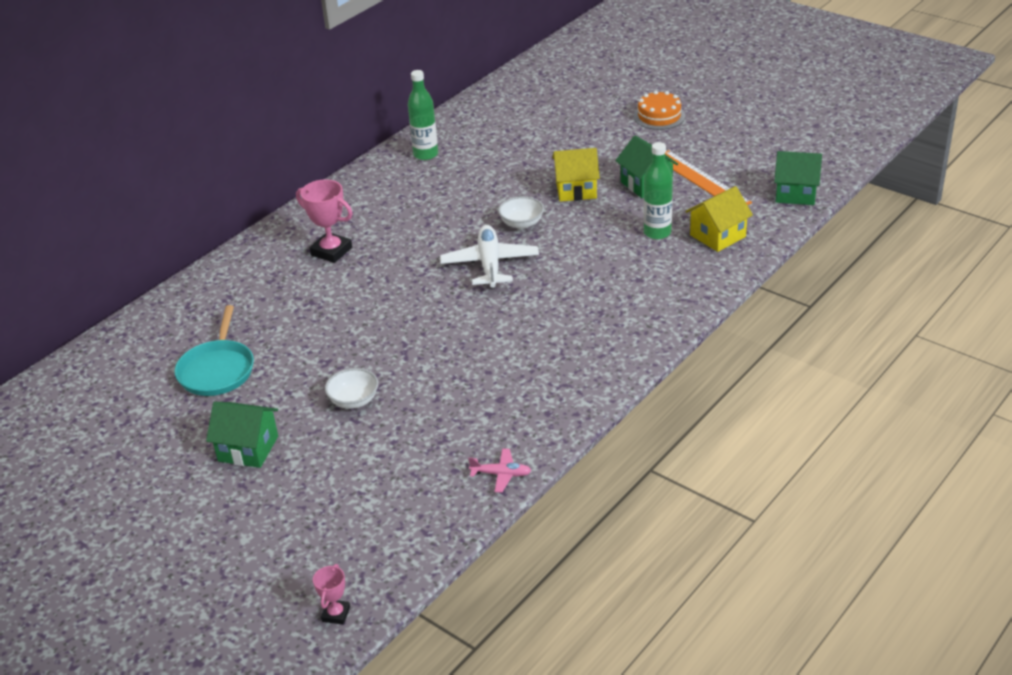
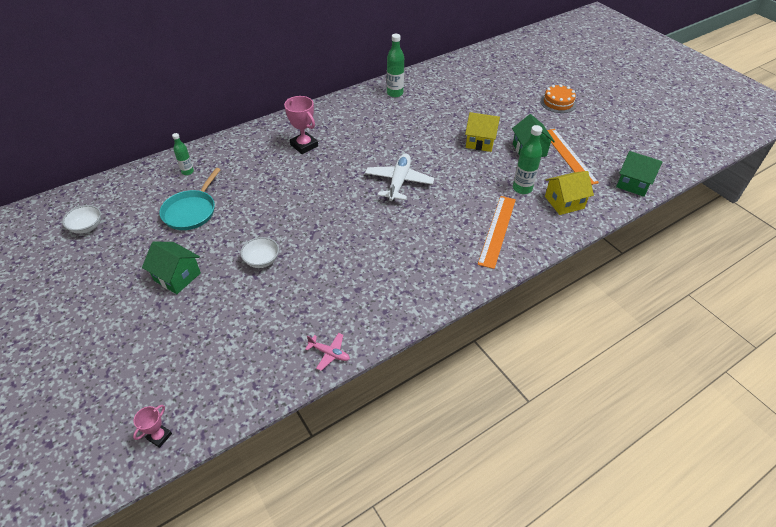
camera: 15 degrees right, 10 degrees up
white bowl [498,196,544,229] -> white bowl moved to [62,205,101,234]
none -> green bottle [172,133,194,175]
none -> orange ruler [478,196,516,269]

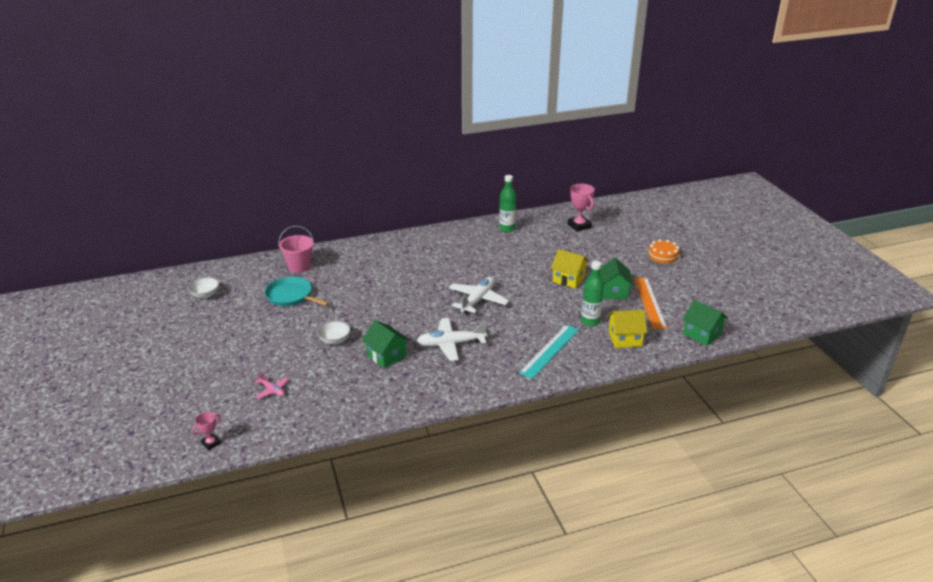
camera: 15 degrees right, 15 degrees down
green house [142,242,201,294] -> green house moved to [362,320,410,368]
turquoise pan [159,168,221,230] -> turquoise pan turned 90 degrees clockwise [265,277,329,306]
green bottle [172,133,194,175] -> pink bucket [279,226,314,273]
pink trophy [284,96,318,154] -> pink trophy moved to [568,184,595,232]
pink plane [305,333,350,371] -> pink plane moved to [254,372,289,399]
orange ruler [478,196,516,269] -> turquoise ruler [519,324,579,379]
none -> white plane [417,318,487,361]

